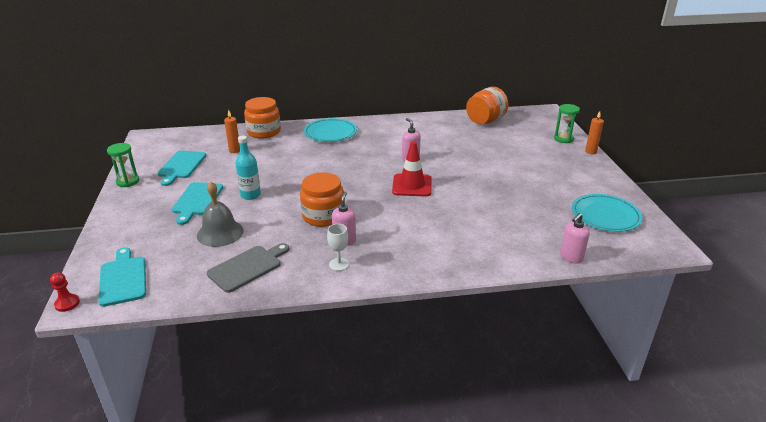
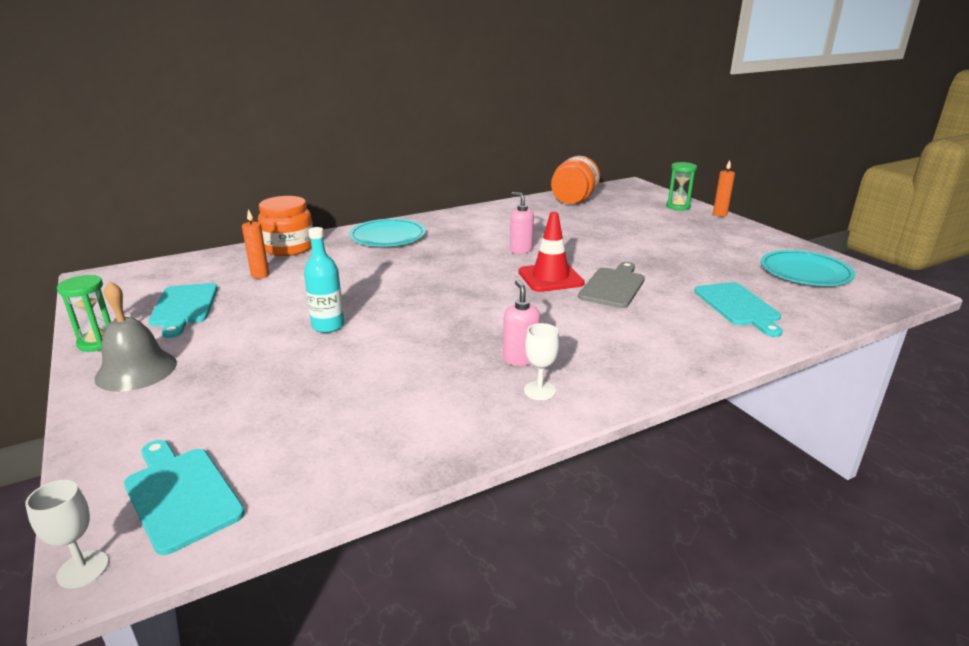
camera: 20 degrees left, 5 degrees down
red pawn [50,272,80,312] -> white goblet [25,480,109,589]
turquoise cutting board [172,182,223,225] -> turquoise cutting board moved to [694,282,783,337]
grey bell [197,181,244,247] -> grey bell moved to [95,281,177,392]
grey cutting board [207,243,290,293] -> grey cutting board moved to [578,262,645,308]
orange jar [300,172,344,227] -> none
pink soap dispenser [560,213,590,264] -> none

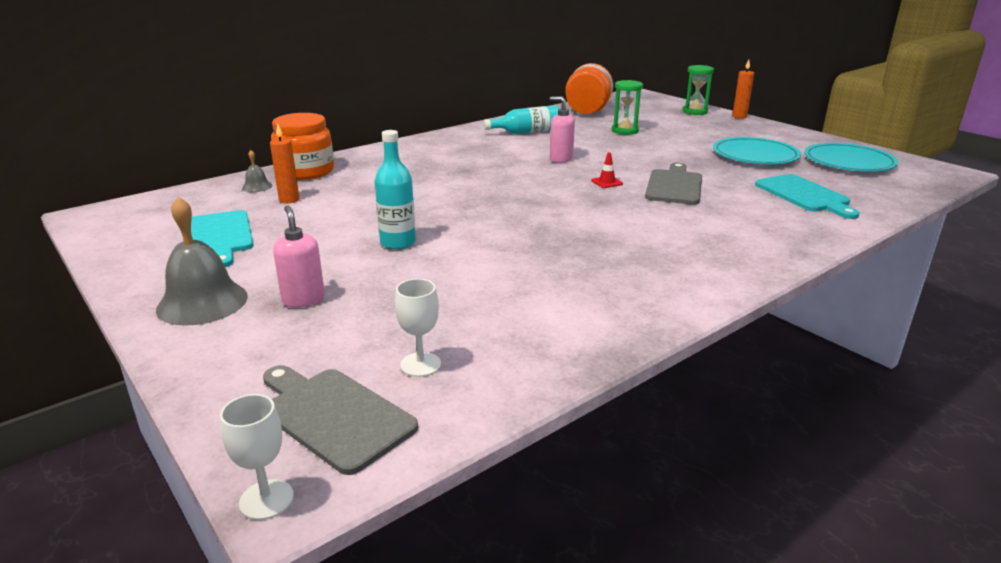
camera: 10 degrees left, 0 degrees up
green hourglass [57,275,111,352] -> green hourglass moved to [612,80,643,135]
turquoise cutting board [124,440,245,555] -> grey cutting board [263,365,418,475]
turquoise plate [349,219,426,246] -> turquoise plate moved to [713,137,801,164]
pink soap dispenser [503,280,540,366] -> pink soap dispenser moved to [273,206,325,308]
red traffic cone [518,212,585,292] -> red traffic cone [591,152,623,188], size x0.43
white goblet [524,323,559,400] -> white goblet moved to [395,279,441,377]
none -> grey bell [242,150,272,192]
none -> turquoise bottle [483,105,559,134]

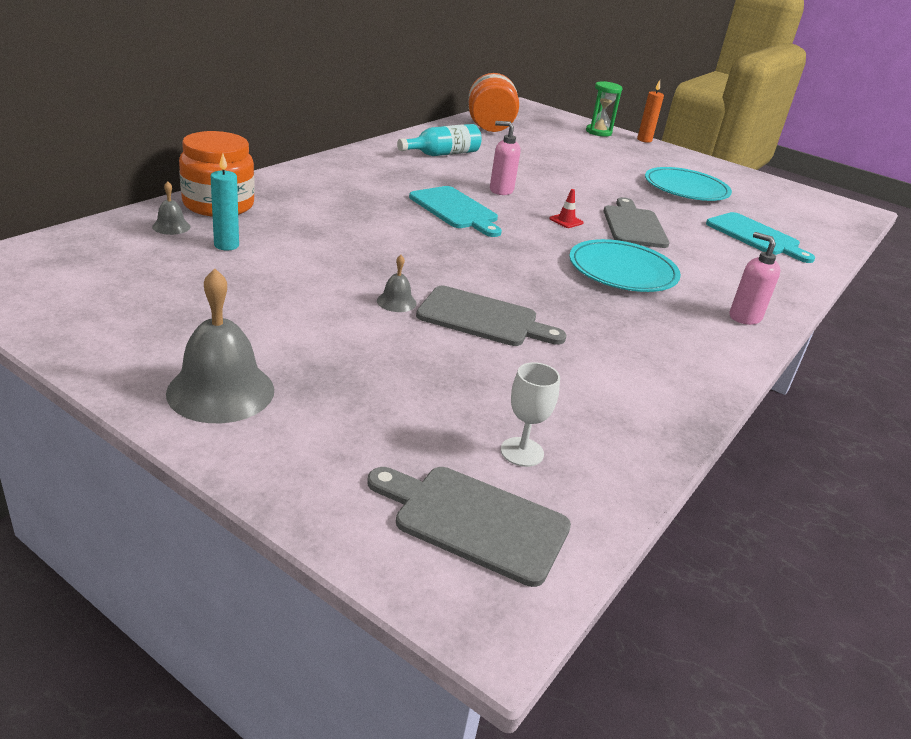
camera: 20 degrees left, 5 degrees up
turquoise cutting board [191,210,254,267] -> turquoise cutting board moved to [409,186,502,237]
white goblet [220,394,294,520] -> none
orange candle [270,123,299,203] -> turquoise candle [211,154,239,251]
pink soap dispenser [273,206,325,308] -> pink soap dispenser moved to [730,232,781,325]
turquoise bottle [375,130,416,250] -> grey bell [377,255,417,312]
green hourglass [612,80,643,135] -> none
turquoise plate [804,143,898,172] -> turquoise plate moved to [569,239,681,292]
none -> grey cutting board [416,286,566,346]

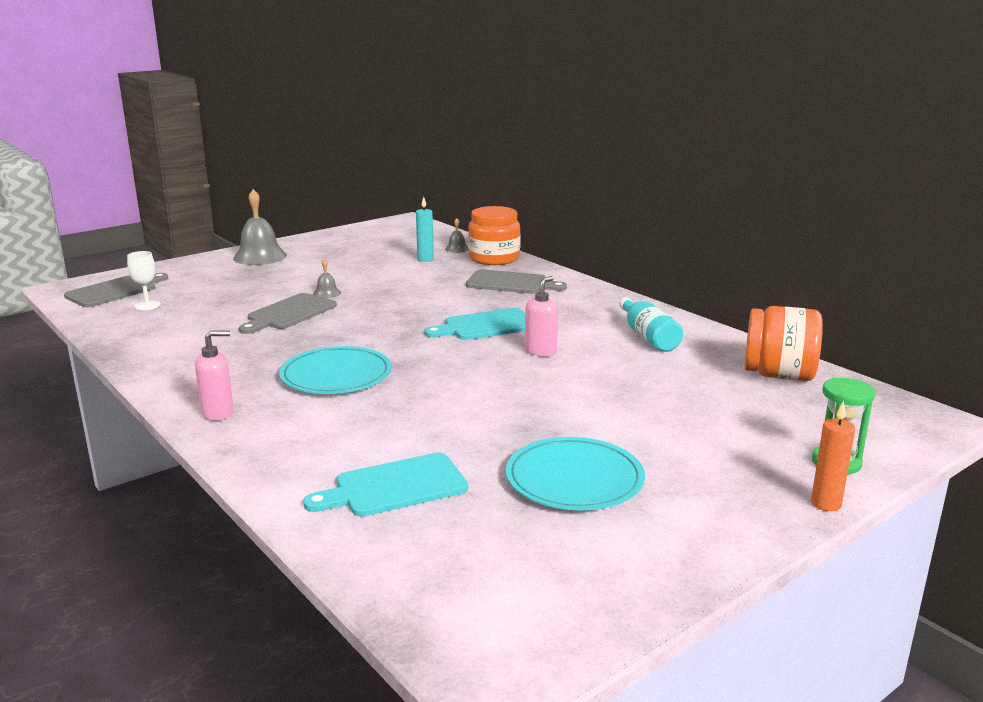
camera: 110 degrees right, 10 degrees down
red traffic cone [549,189,584,228] -> none
grey cutting board [603,197,670,248] -> grey cutting board moved to [466,269,567,294]

